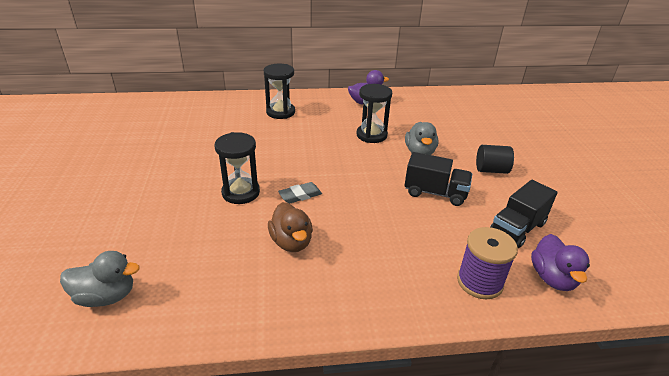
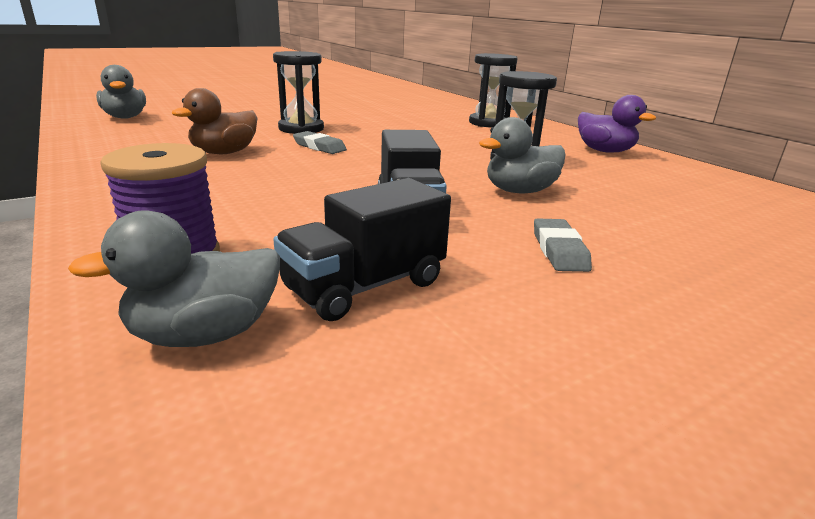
camera: 65 degrees right, 10 degrees down
black cylinder [476,145,514,174] -> grey eraser [534,218,592,272]
black truck [490,180,557,248] -> black truck turned 60 degrees counterclockwise [273,178,451,321]
purple duck [531,234,590,291] -> grey duck [68,210,280,347]

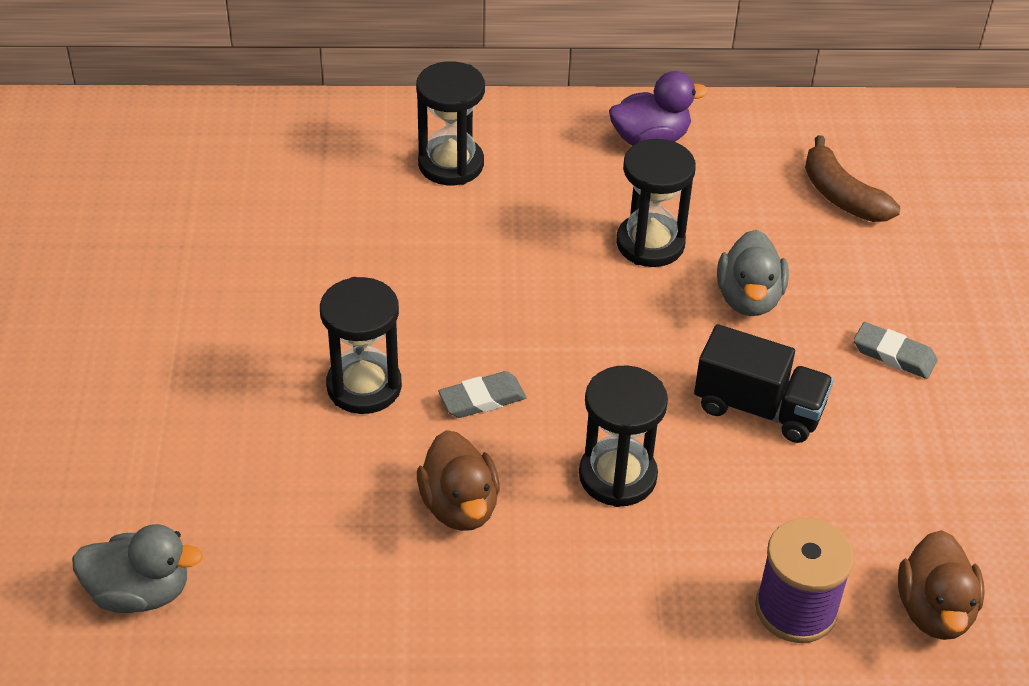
camera: 60 degrees left, 20 degrees up
grey duck [68,210,280,347] -> brown duck [898,530,985,640]
black truck [273,178,451,321] -> none
none -> black hourglass [579,366,668,507]
none -> brown banana [805,135,900,222]

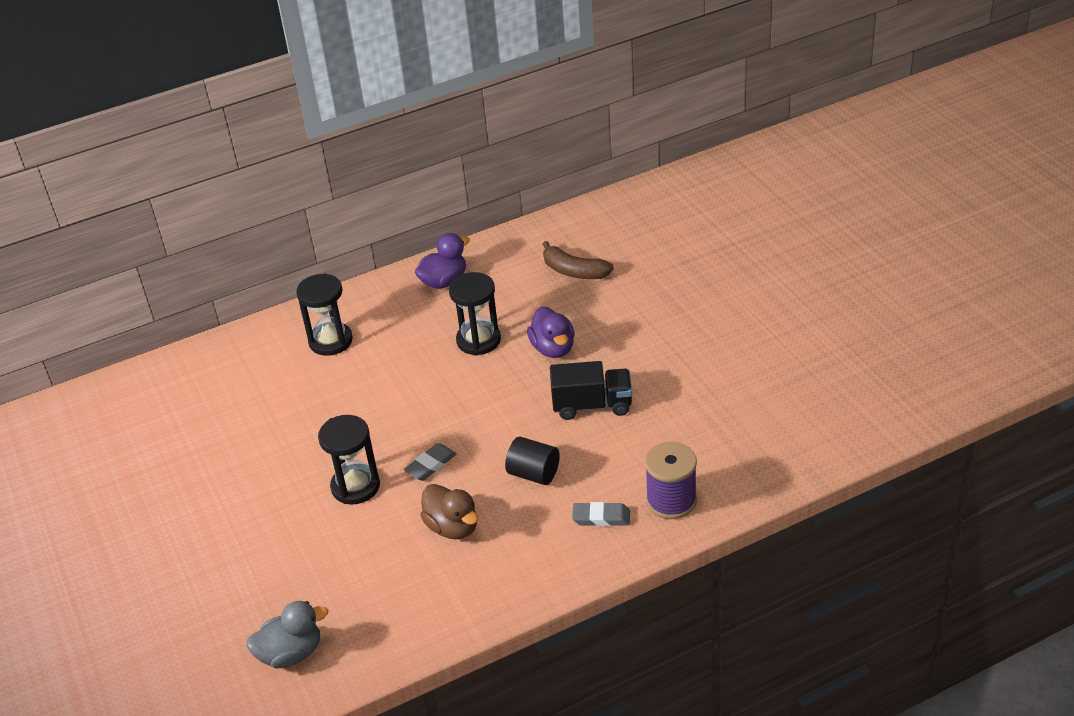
camera: 20 degrees left, 5 degrees down
black hourglass [579,366,668,507] -> black cylinder [505,437,560,485]
grey duck [717,230,789,316] -> purple duck [527,306,575,358]
grey eraser [854,322,938,379] -> grey eraser moved to [572,502,630,526]
brown duck [898,530,985,640] -> none

